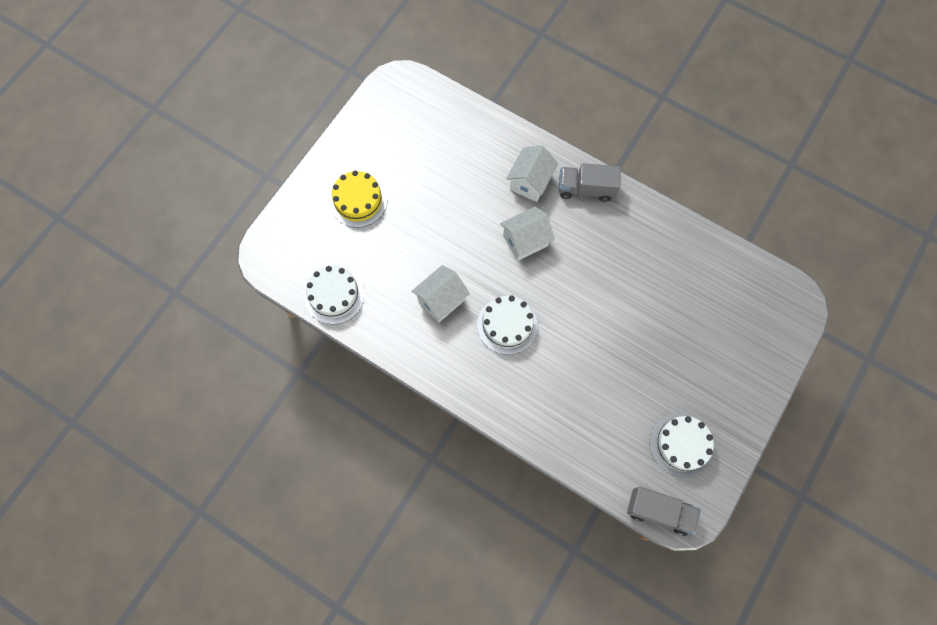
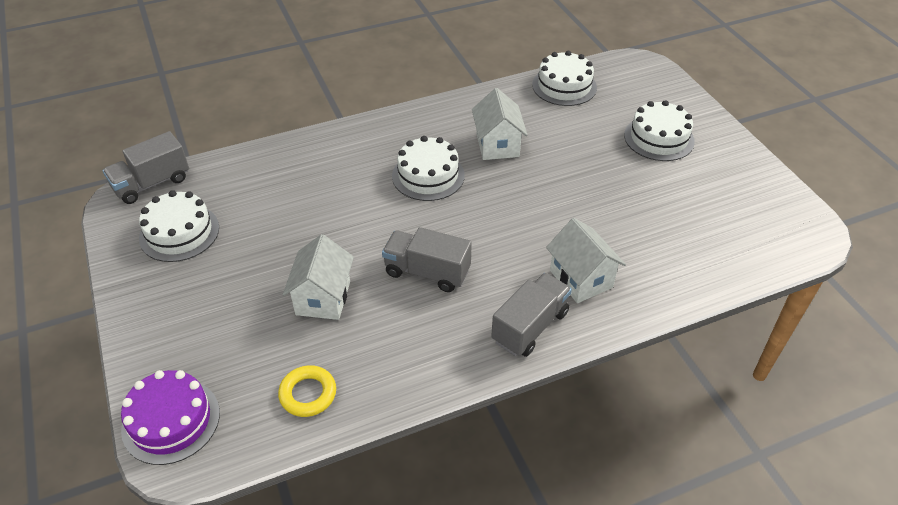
camera: 125 degrees right, 25 degrees down
yellow cake [330,171,387,227] -> white cake [624,100,695,161]
white house [500,207,555,261] -> white house moved to [283,234,354,320]
none -> purple cake [121,370,220,465]
none -> yellow ring [278,365,336,417]
none -> grey truck [382,227,472,292]

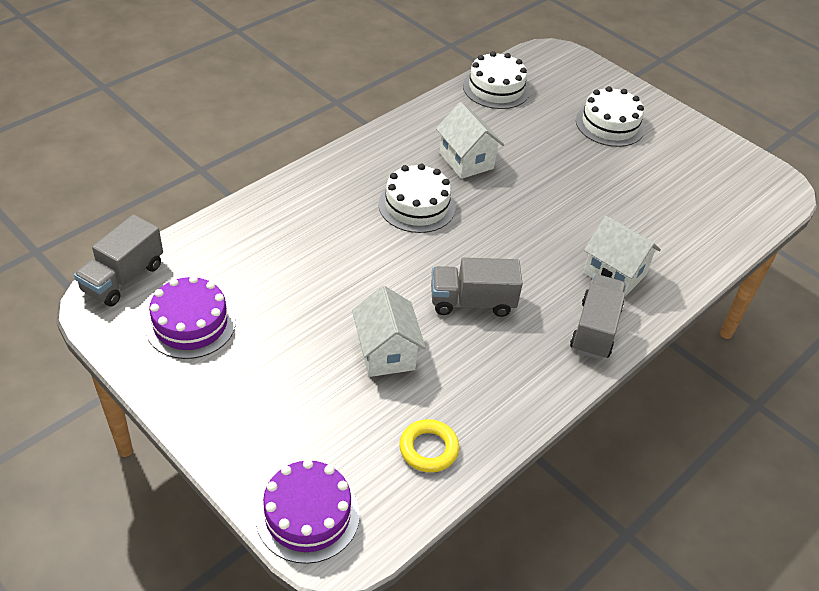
camera: 25 degrees left, 0 degrees up
white cake [139,190,219,262] -> purple cake [145,276,236,359]

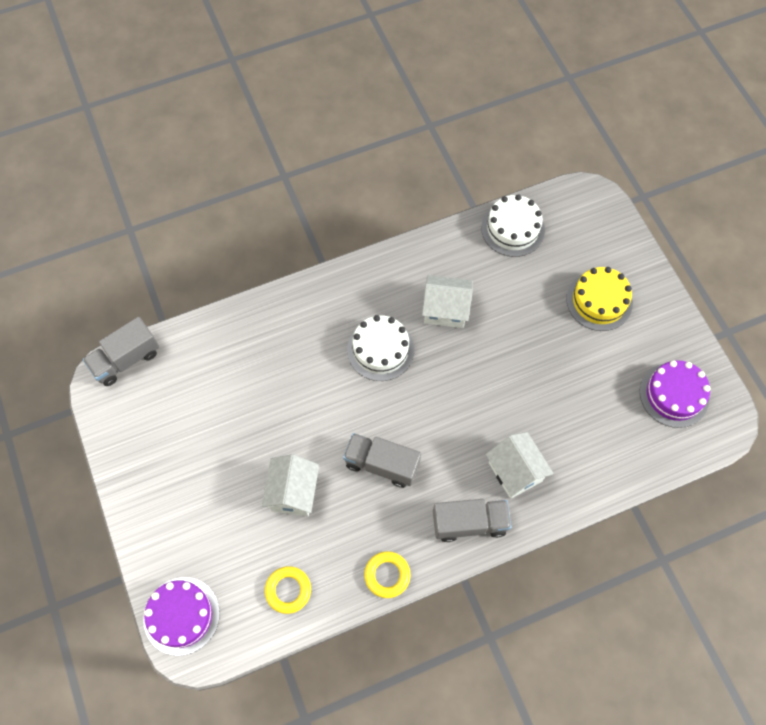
camera: 25 degrees right, 20 degrees up
purple cake [145,276,236,359] -> purple cake moved to [640,360,711,428]
white house [436,102,504,179] -> white house turned 75 degrees counterclockwise [422,275,473,328]
grey truck [570,274,626,360] -> grey truck turned 45 degrees clockwise [433,499,511,542]
white cake [576,86,645,147] -> yellow cake [566,267,633,331]
none -> yellow ring [364,551,411,598]

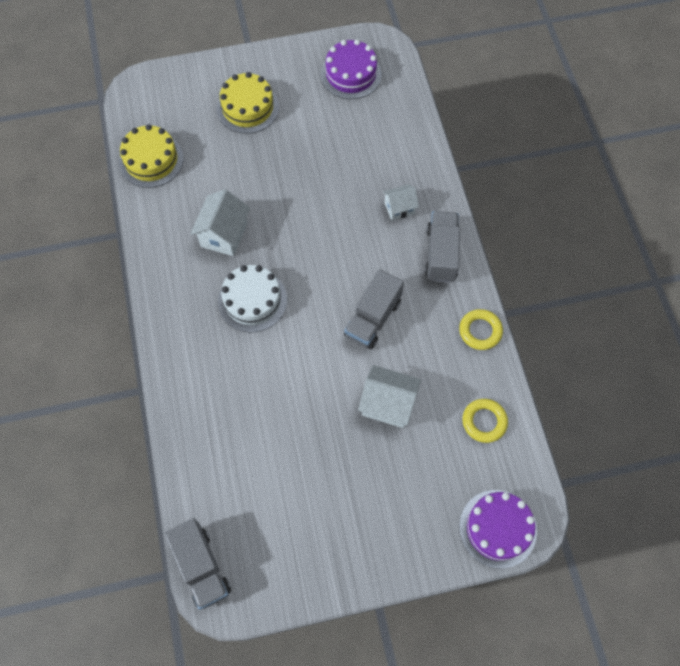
camera: 80 degrees left, 0 degrees up
white cake [481,194,545,257] -> yellow cake [119,124,184,188]
white house [486,432,554,499] -> white house [383,184,419,221], size x0.63

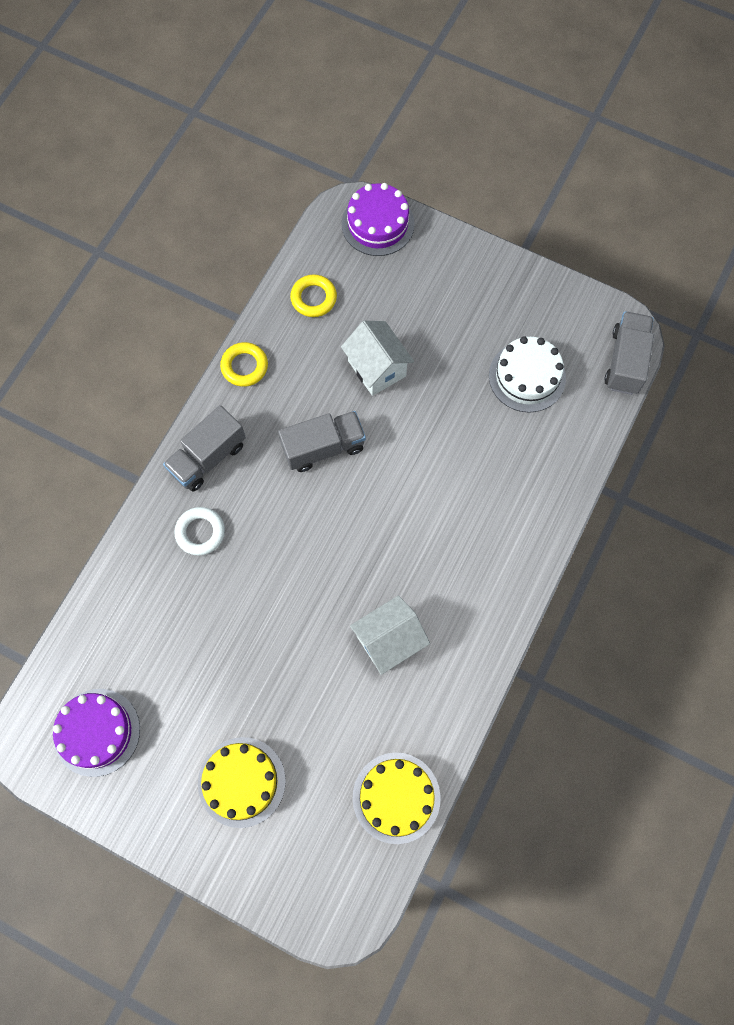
camera: 140 degrees left, 5 degrees up
white cake [218,265,287,332] -> white cake moved to [489,336,566,413]
white house [383,184,419,221] -> white ring [174,507,225,555]

